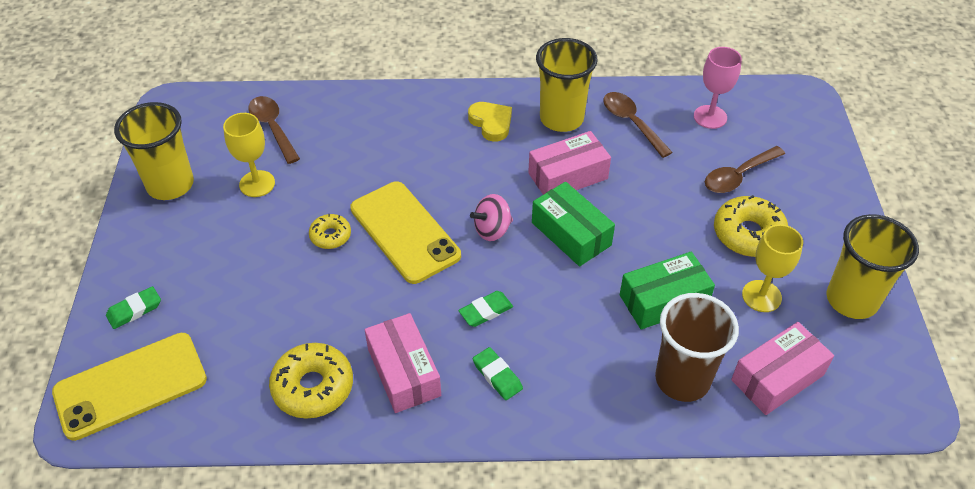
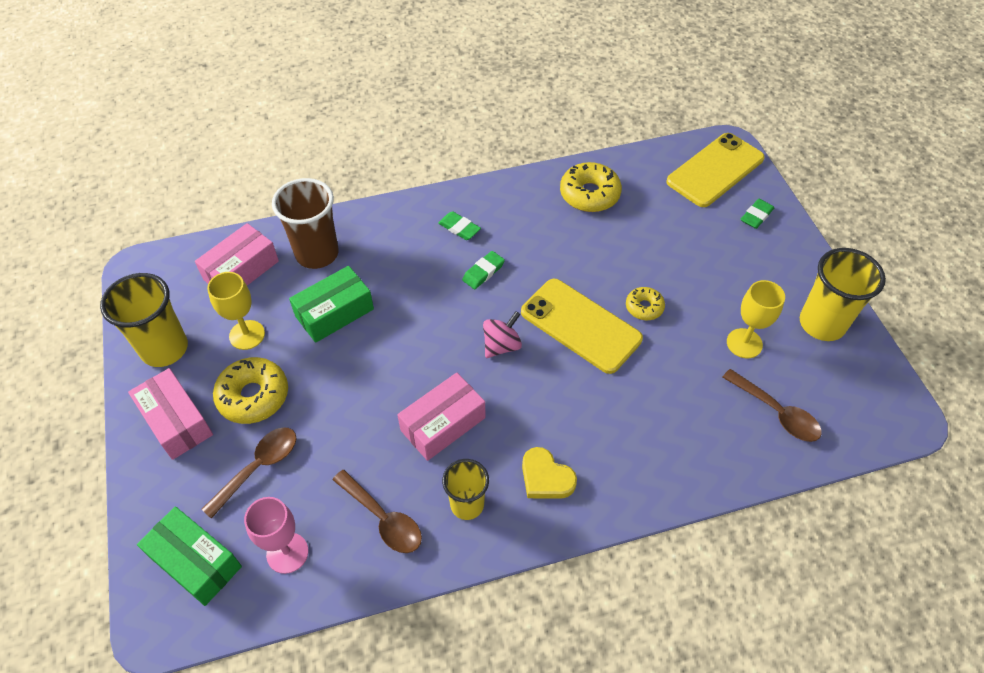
camera: 165 degrees right, 5 degrees up
pink box [365,313,441,413] -> pink box moved to [128,368,213,460]
green box [532,182,615,266] -> green box moved to [137,507,242,606]
yellow cup [536,38,598,132] -> yellow cup [442,459,489,520], size x0.63

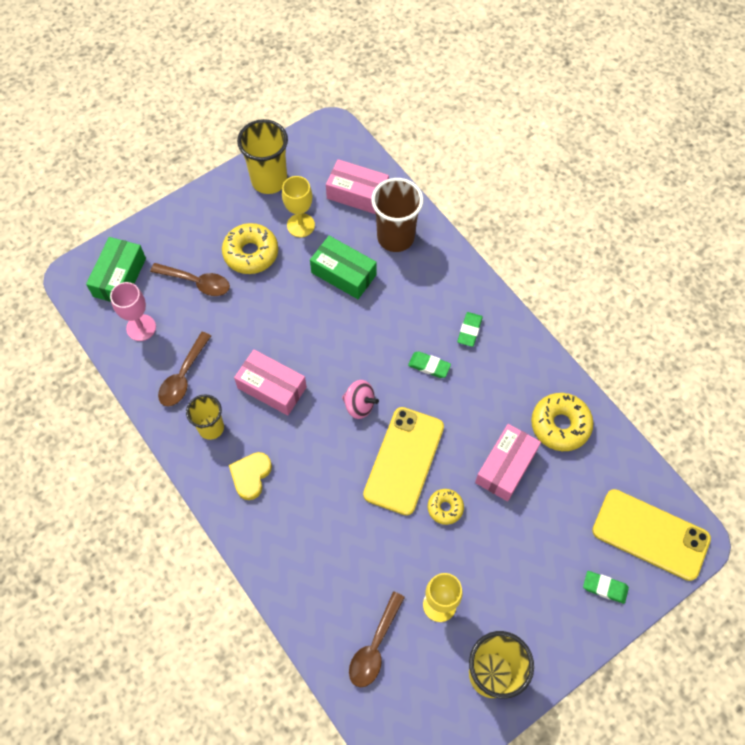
camera: 70 degrees right, 10 degrees up
pink box [128,368,213,460] -> pink box moved to [475,424,541,501]

